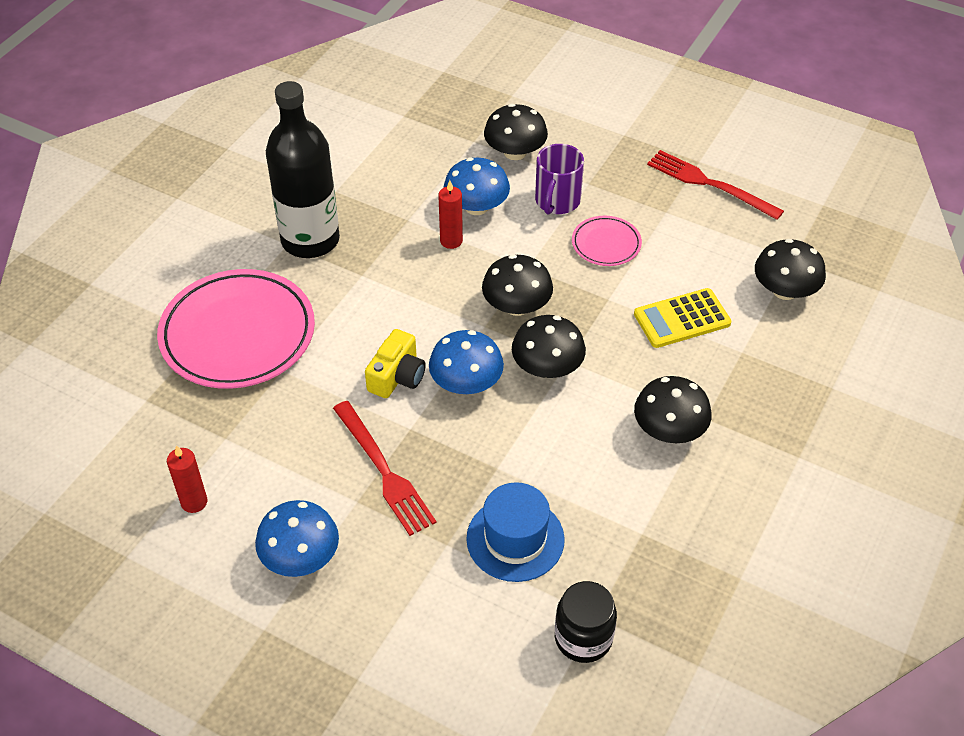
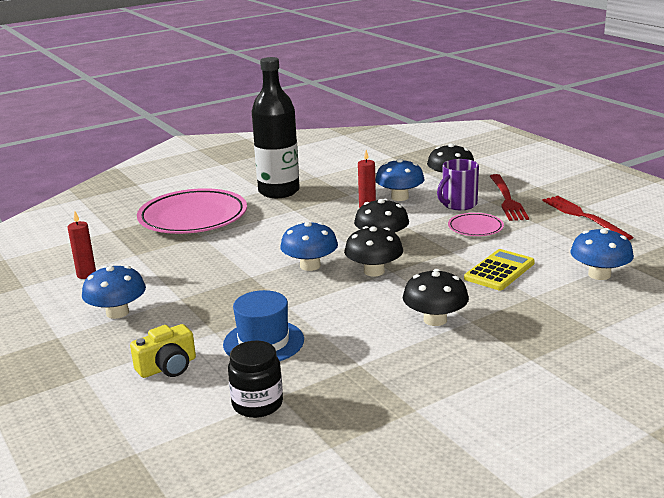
camera: 30 degrees right, 25 degrees down
red fork [333,401,436,536] -> red fork moved to [490,174,529,221]
yellow camera [365,329,426,398] -> yellow camera moved to [130,324,196,378]
yellow calculator [634,288,731,348] -> yellow calculator turned 120 degrees clockwise [464,249,535,290]
black mushroom [755,239,826,300] -> blue mushroom [570,228,634,280]

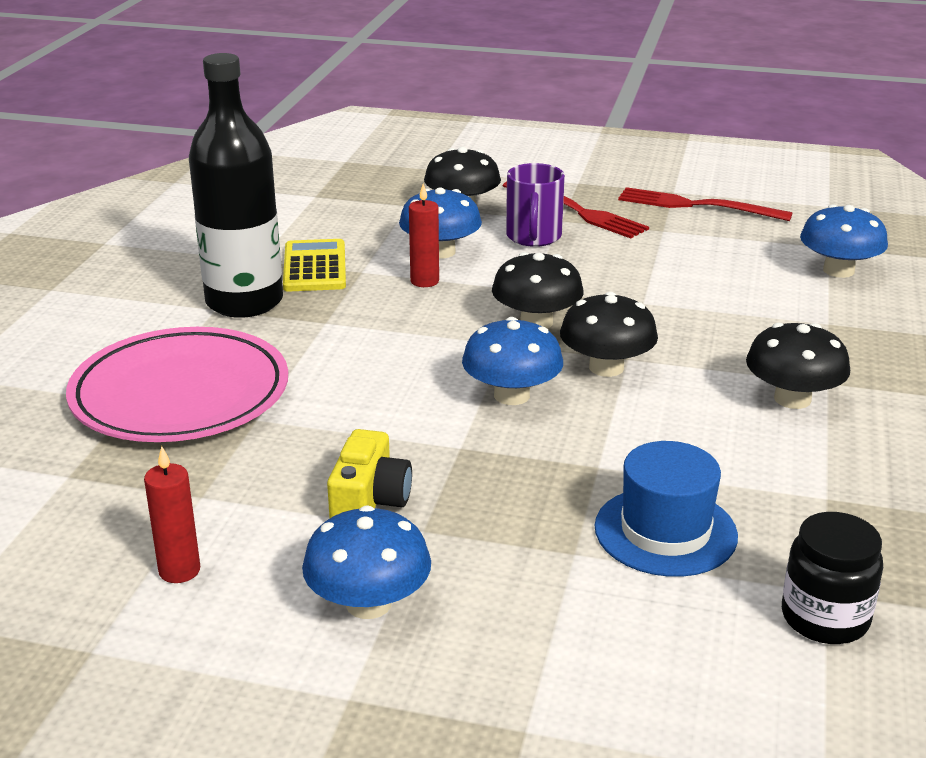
camera: 45 degrees left, 5 degrees up
yellow camera [130,324,196,378] -> yellow camera moved to [327,429,412,518]
pink plate [448,213,504,236] -> none
yellow calculator [464,249,535,290] -> yellow calculator moved to [283,239,346,292]

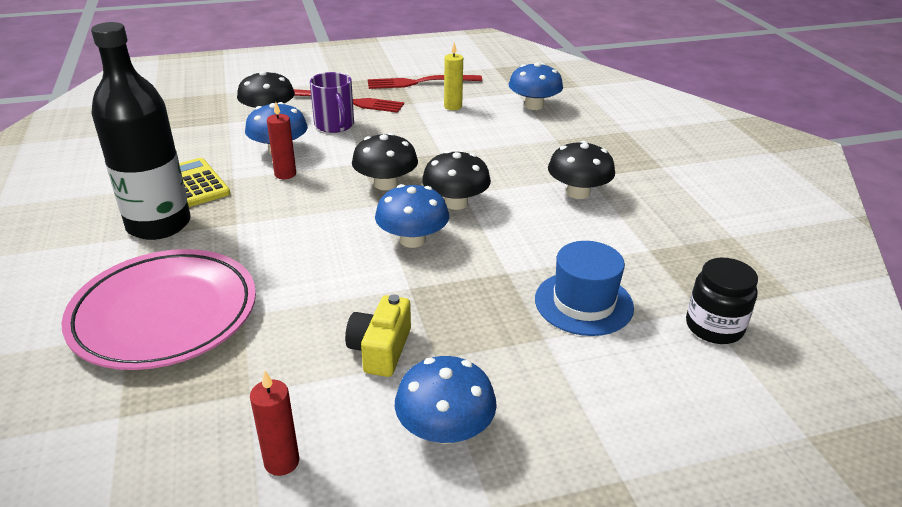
camera: 30 degrees left, 5 degrees up
yellow camera [327,429,412,518] -> yellow camera turned 150 degrees counterclockwise [345,294,411,377]
none -> yellow candle [444,42,463,110]

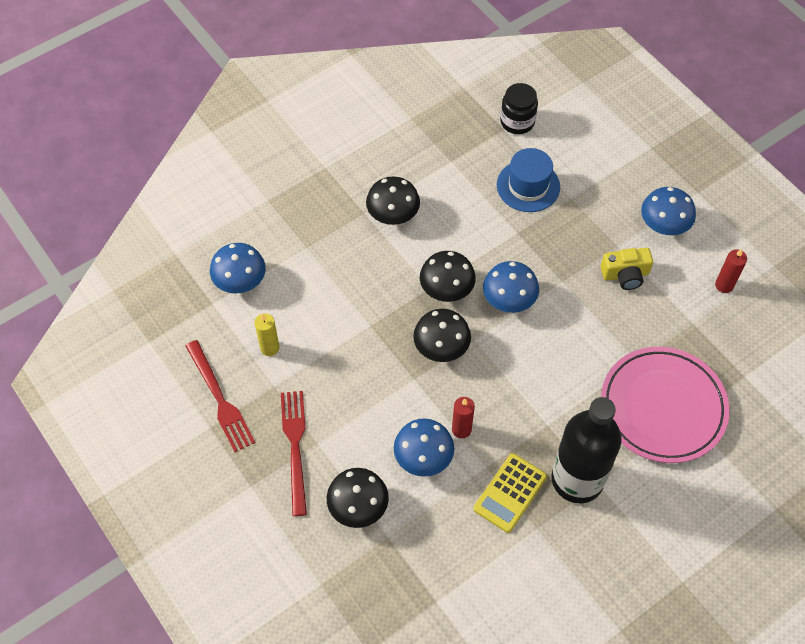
camera: 110 degrees left, 25 degrees up
purple mug [310,72,354,133] -> none

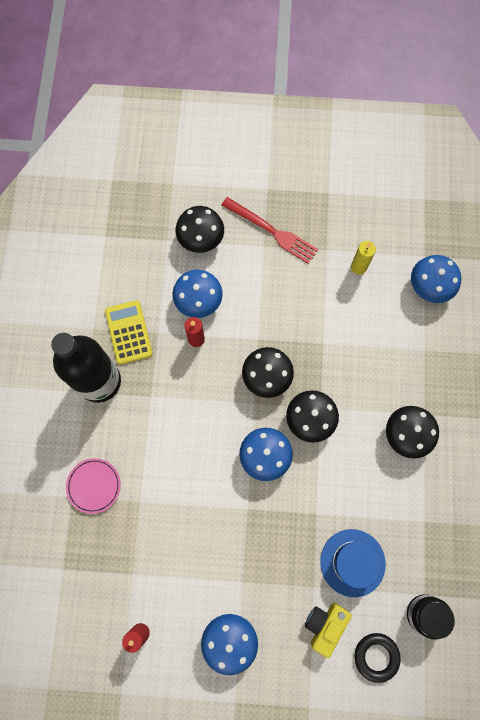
camera: 130 degrees right, 15 degrees up
red fork [185,340,255,452] -> none
yellow camera [601,248,653,290] -> yellow camera moved to [305,603,352,658]
pink plate [601,347,730,463] -> pink plate [66,458,121,514], size x0.48
none -> black ring [354,633,401,683]

